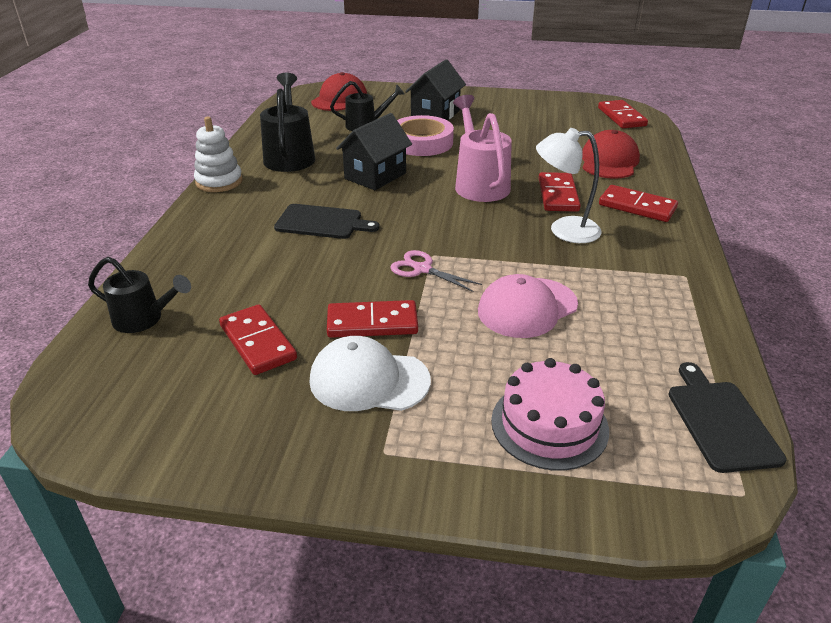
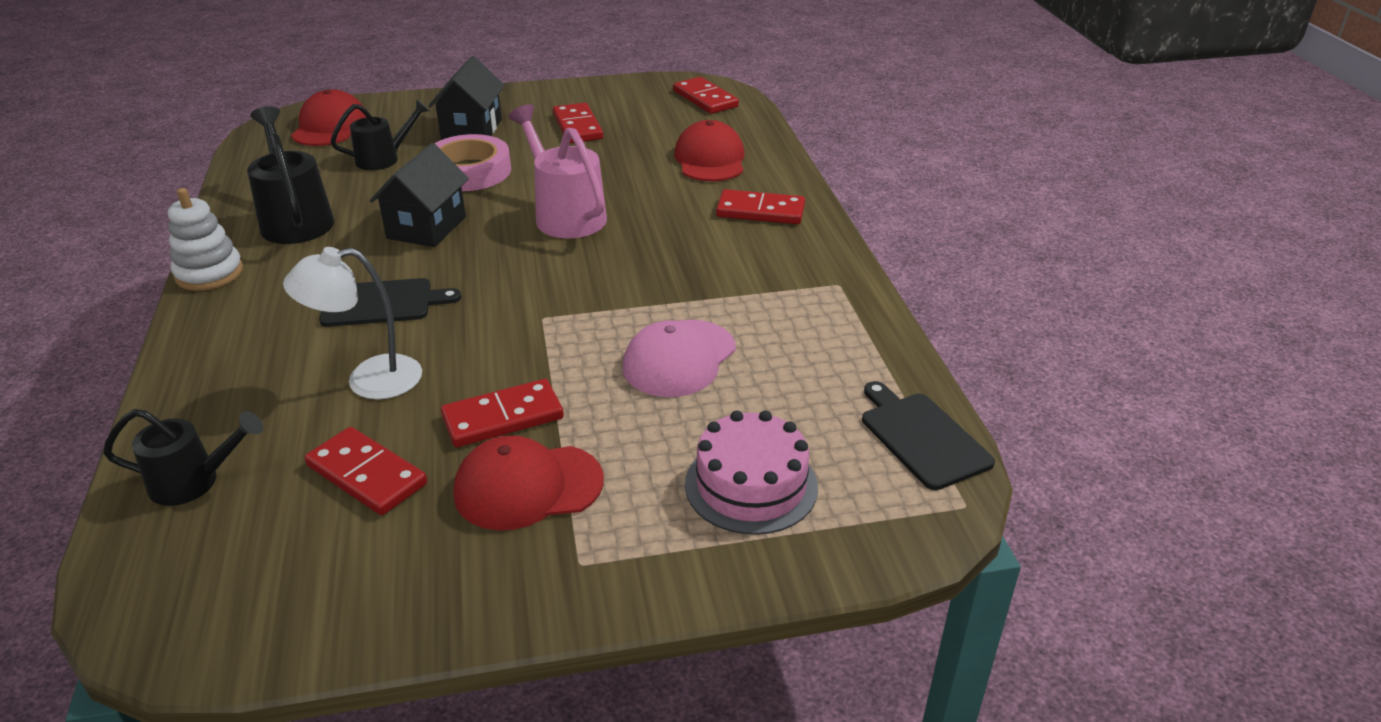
camera: 20 degrees left, 0 degrees up
white cap [309,336,431,411] -> red cap [453,435,604,530]
pink scissors [390,250,482,292] -> none
white lamp [536,128,602,243] -> white lamp moved to [283,247,422,399]
red domino [539,172,581,212] -> red domino moved to [553,103,603,143]

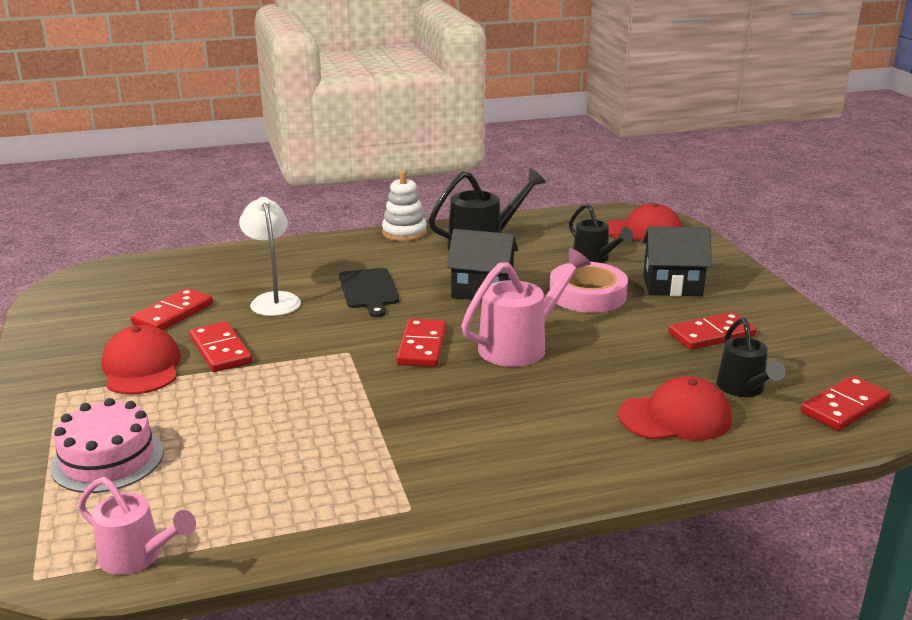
camera: 85 degrees right, 10 degrees down
black watering can [103,409,263,506] -> black watering can moved to [716,318,786,397]
pink cap [623,320,736,397] -> none
red domino [716,189,805,224] -> red domino moved to [396,319,447,367]
black cutting board [862,381,995,490] -> pink watering can [78,477,196,575]

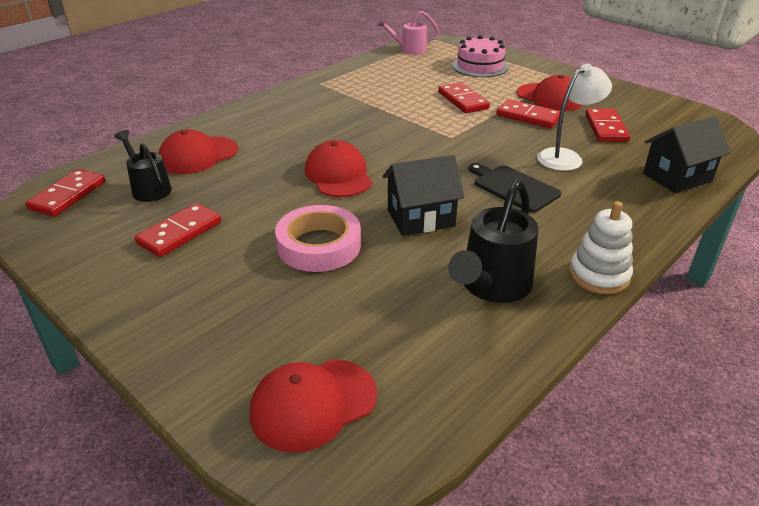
camera: 150 degrees right, 10 degrees up
white lamp [239,197,301,316] -> white lamp turned 75 degrees counterclockwise [537,64,612,171]
red domino [396,319,447,367] -> red domino moved to [438,82,490,113]
pink watering can [461,248,591,367] -> red cap [305,140,372,197]
black watering can [569,203,633,263] -> none
black house [642,226,712,296] -> black house moved to [643,116,731,193]

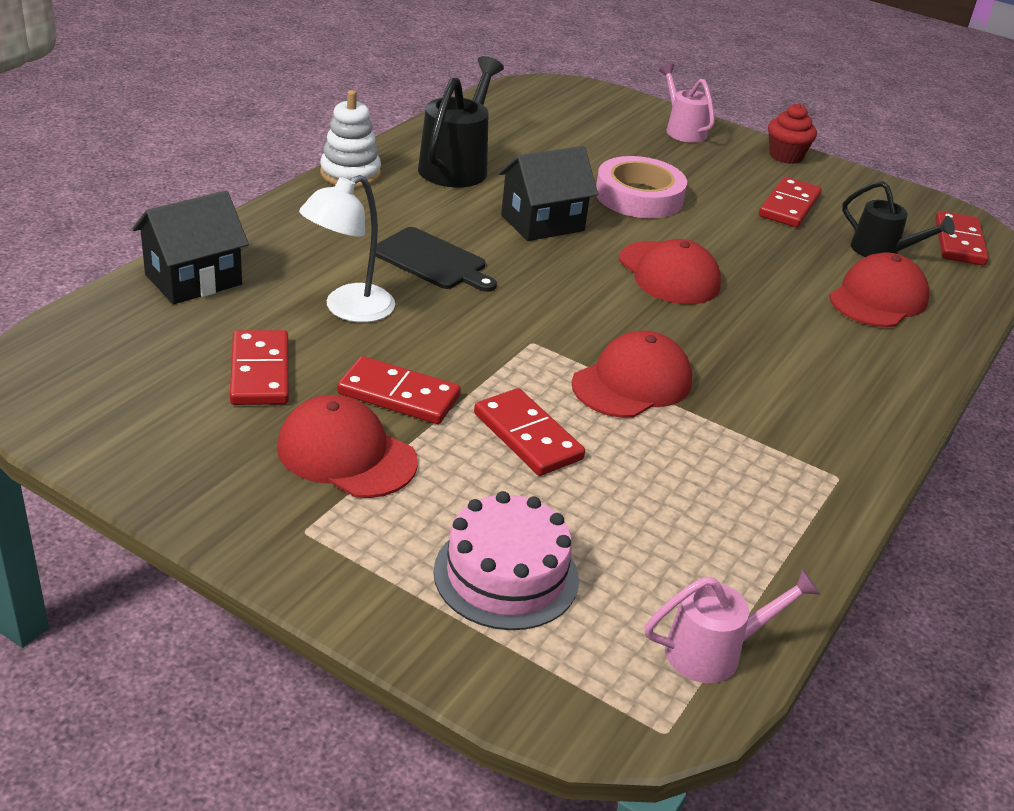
camera: 165 degrees right, 0 degrees up
red cap [250,359,377,453] -> red cap moved to [571,330,692,418]
none -> pink watering can [659,64,715,143]
none -> red cupcake [768,103,817,164]

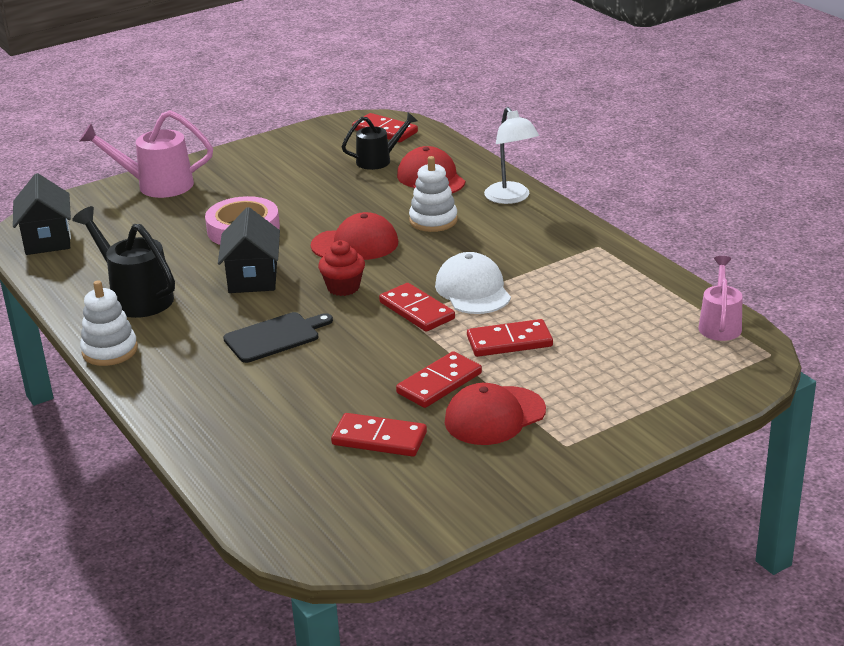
camera: 60 degrees left, 5 degrees down
black house [132,191,249,304] -> black house moved to [13,173,71,255]
white lamp [299,175,395,323] -> white lamp moved to [484,107,539,204]
pink cake [434,491,579,630] -> none
red cap [571,330,692,418] -> white cap [435,252,511,314]
pink watering can [659,64,715,143] -> pink watering can [79,110,213,198], size x1.54
red domino [759,177,822,227] -> red domino moved to [379,283,455,332]
red cupcake [768,103,817,164] -> red cupcake moved to [318,240,365,296]
none -> white stacking toy [409,156,458,232]

